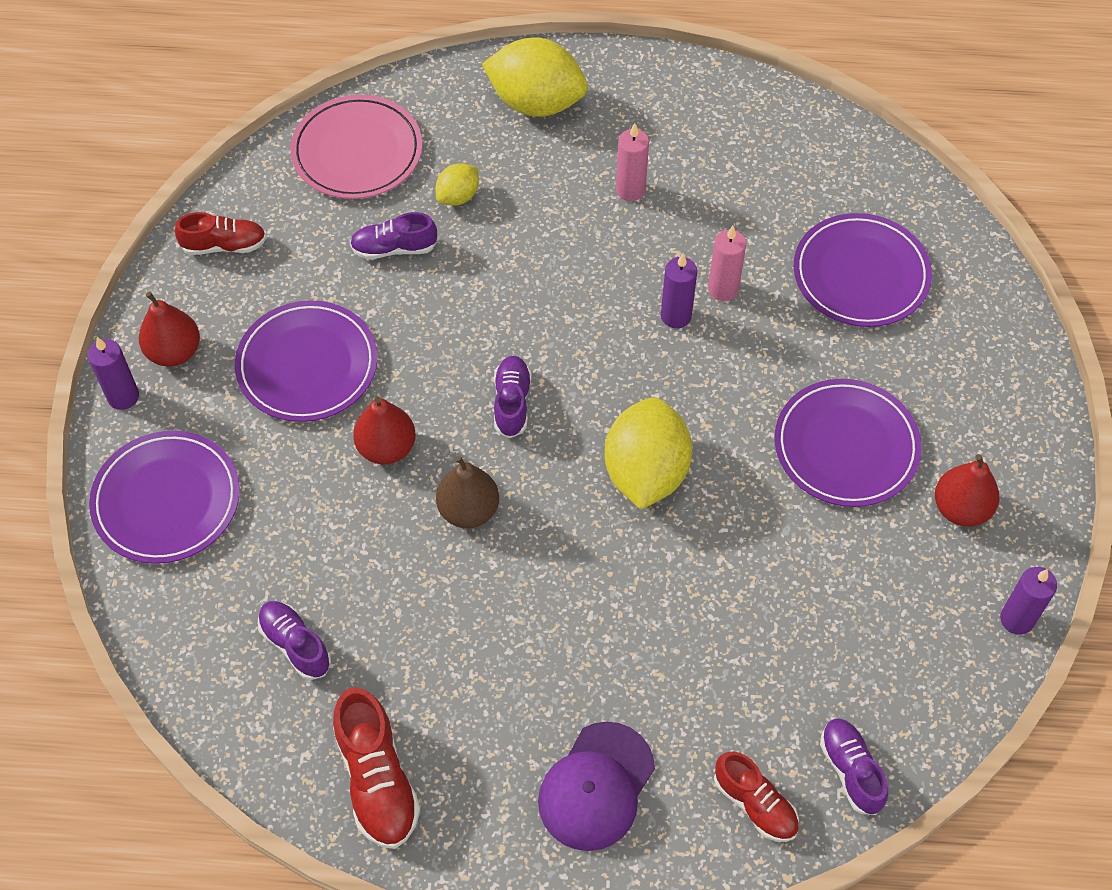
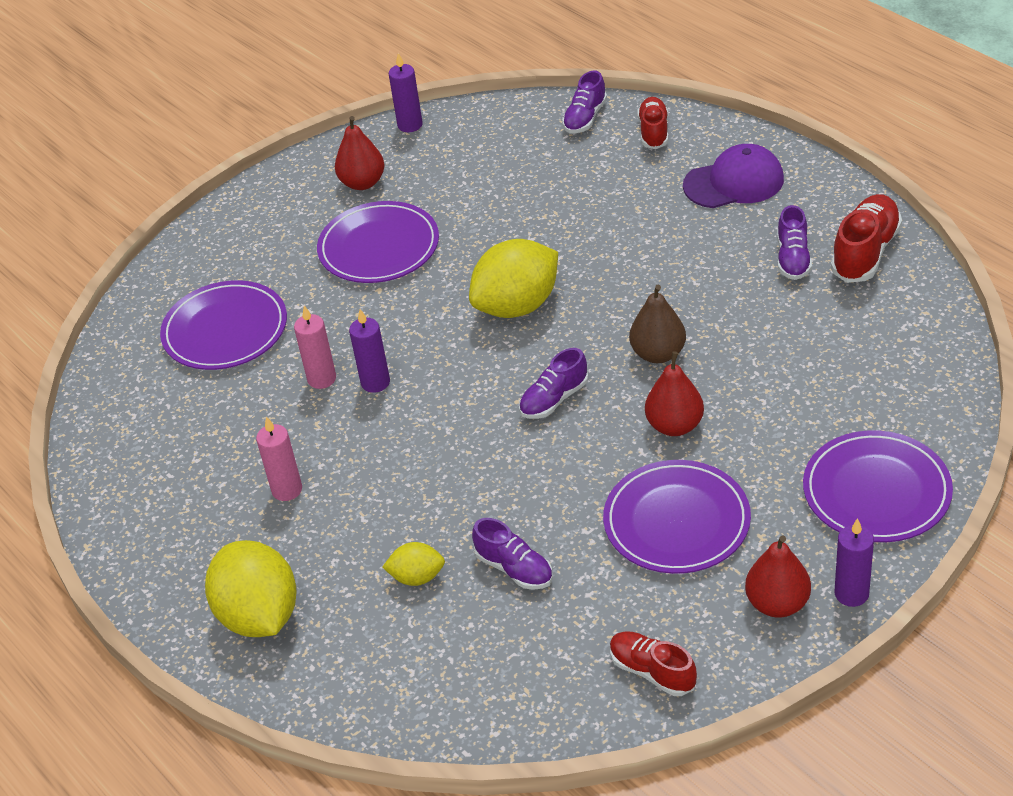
camera: 130 degrees left, 15 degrees down
purple shoe [258,601,331,680] -> purple shoe moved to [777,205,812,280]
pink plate [290,95,422,199] -> none

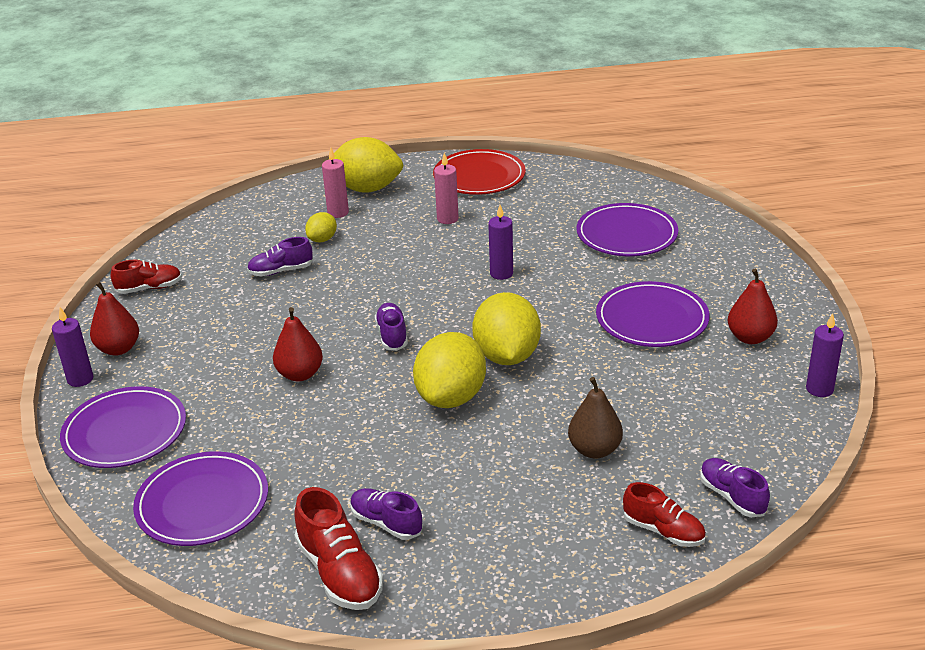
camera: 120 degrees right, 10 degrees down
pink candle [294,305,336,389] -> pink candle moved to [322,147,349,218]
purple plate [603,460,751,574] -> purple plate moved to [133,451,268,546]
brown pear [629,285,686,363] -> brown pear moved to [568,377,623,459]
purple cap [683,144,784,208] -> none
none -> yellow lemon [413,332,486,408]
none -> red plate [433,149,526,195]

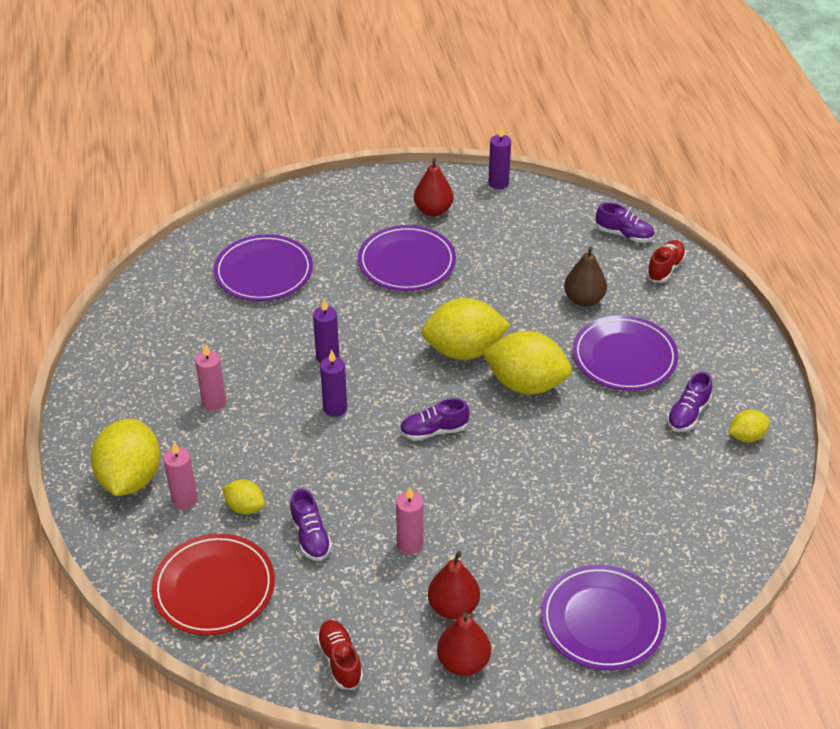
camera: 95 degrees left, 10 degrees up
purple candle [52,307,93,387] -> purple candle moved to [320,350,347,417]
purple plate [133,451,268,546] -> purple plate moved to [573,315,678,391]
red pear [273,307,323,382] -> red pear moved to [428,551,480,619]
red shoe [294,487,384,610] -> yellow lemon [729,410,770,442]
red plate [433,149,526,195] -> red plate moved to [152,534,275,635]
purple shoe [700,458,770,517] -> purple shoe turned 120 degrees counterclockwise [596,202,654,242]
none -> pink candle [396,486,423,554]

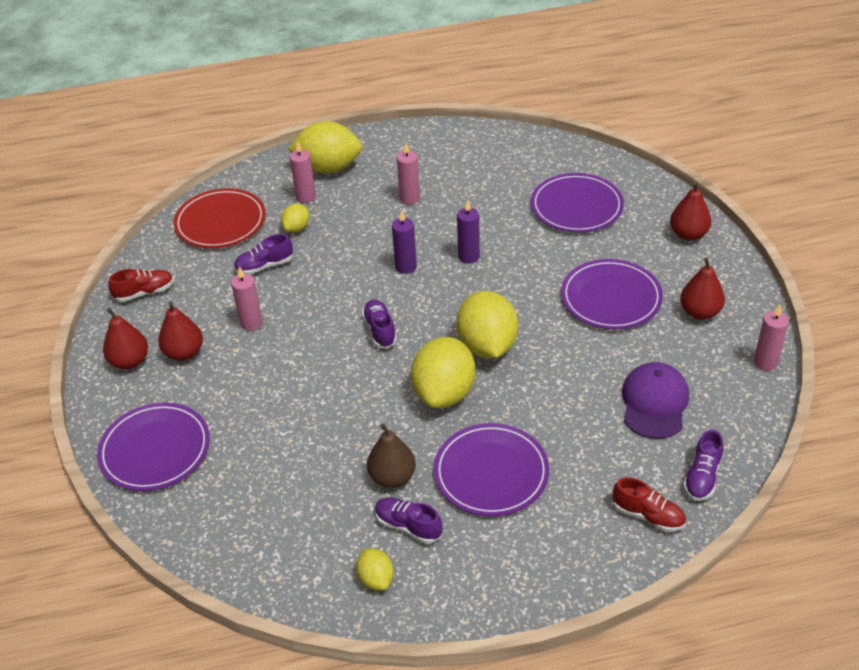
camera: 90 degrees right, 0 degrees up
purple candle [488,126,511,189] -> pink candle [754,305,789,371]
brown pear [564,246,607,307] -> brown pear moved to [367,424,416,488]
none -> purple cap [622,362,689,439]
none -> red pear [670,182,711,241]

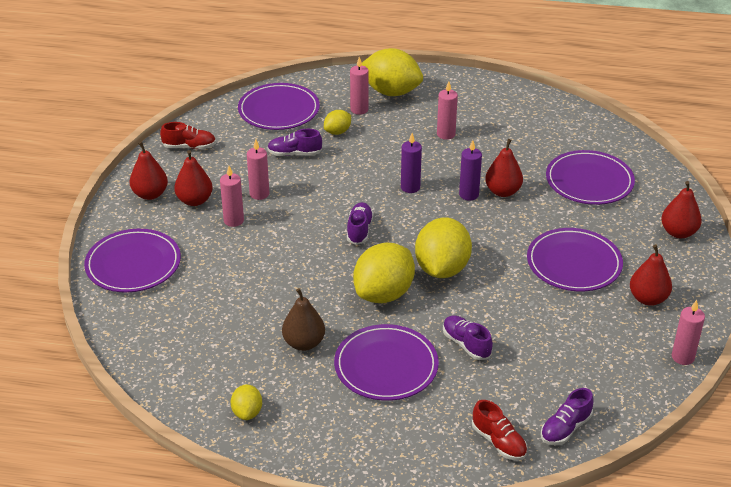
camera: 20 degrees right, 5 degrees down
red plate [173,188,266,248] -> purple plate [238,83,320,130]
purple shoe [375,497,442,544] -> purple shoe moved to [443,315,493,360]
purple cap [622,362,689,439] -> none
none -> pink candle [220,166,244,227]
none -> red pear [485,139,523,197]

